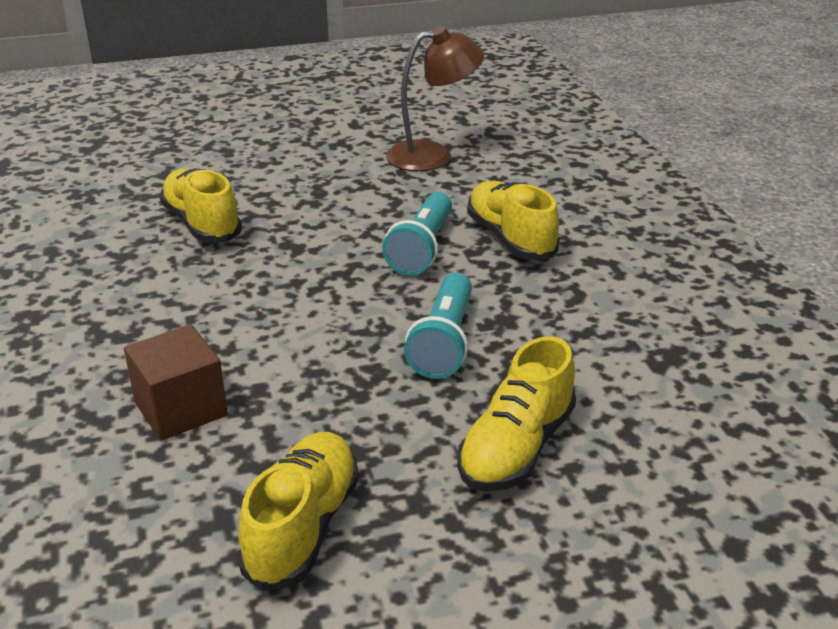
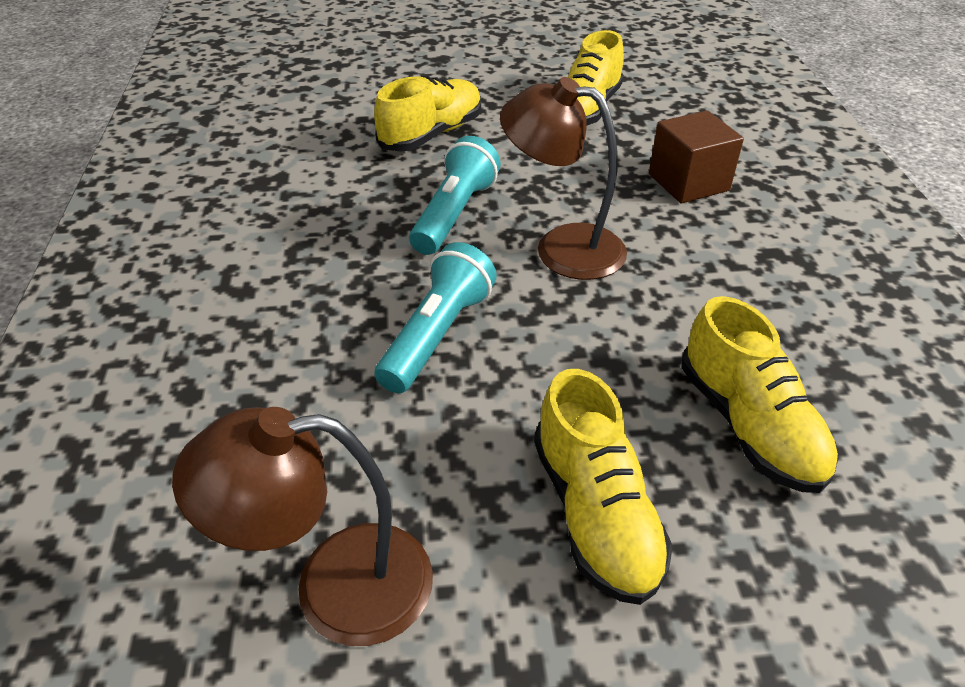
camera: 170 degrees left, 10 degrees up
yellow shoe [467,181,559,260] -> yellow shoe moved to [534,369,673,605]
none -> brown lamp [500,77,627,280]

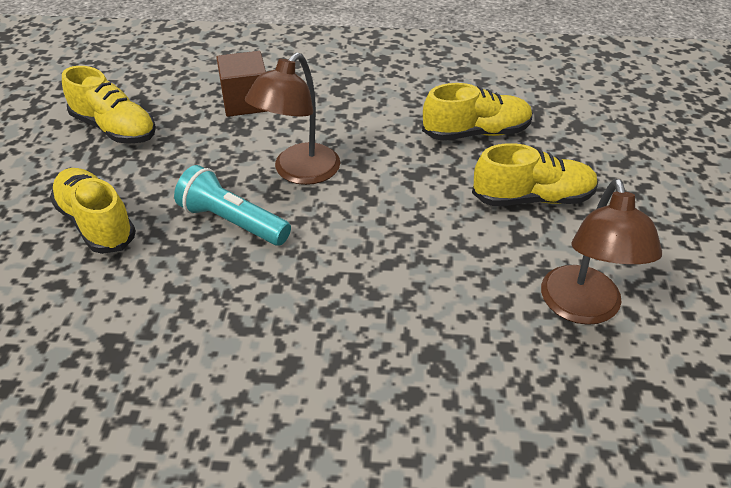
camera: 80 degrees left, 0 degrees up
turquoise flashlight [374,242,497,393] -> none

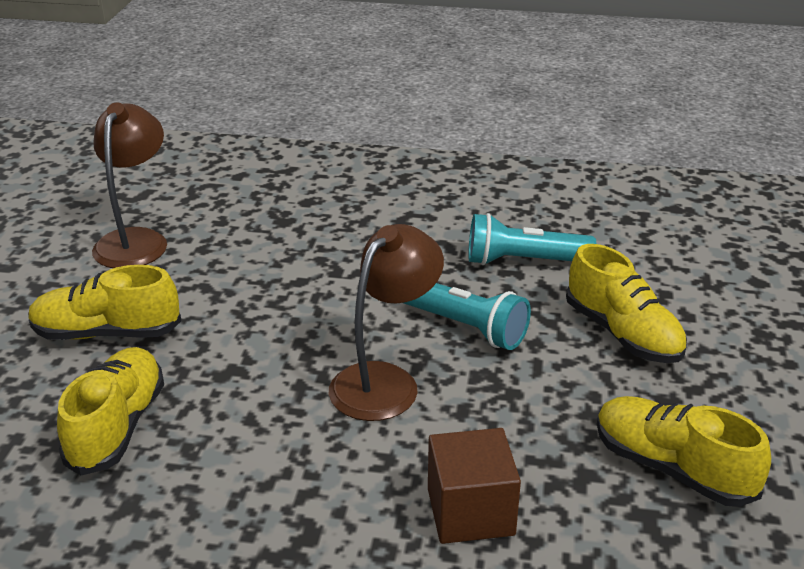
camera: 175 degrees left, 10 degrees down
yellow shoe [422,83,533,141] -> yellow shoe turned 105 degrees clockwise [57,347,164,475]
none -> turquoise flashlight [468,213,596,265]

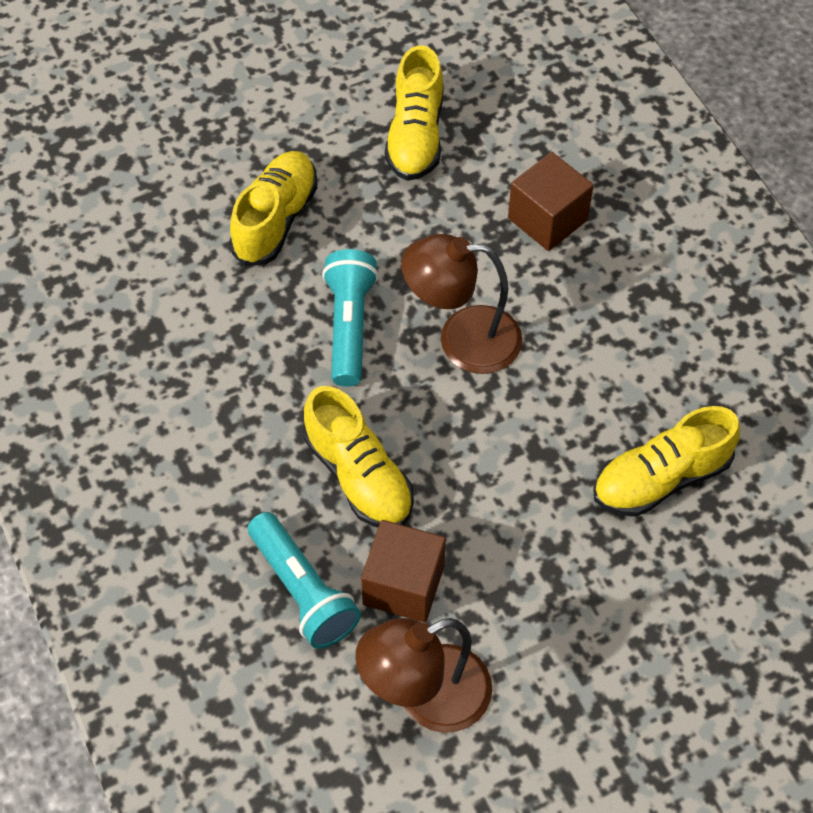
camera: 125 degrees left, 25 degrees up
yellow shoe [28,265,181,340] -> yellow shoe moved to [303,386,414,527]
turquoise flashlight [468,213,596,265] -> turquoise flashlight moved to [248,512,361,649]
none -> brown cube [361,520,446,622]

